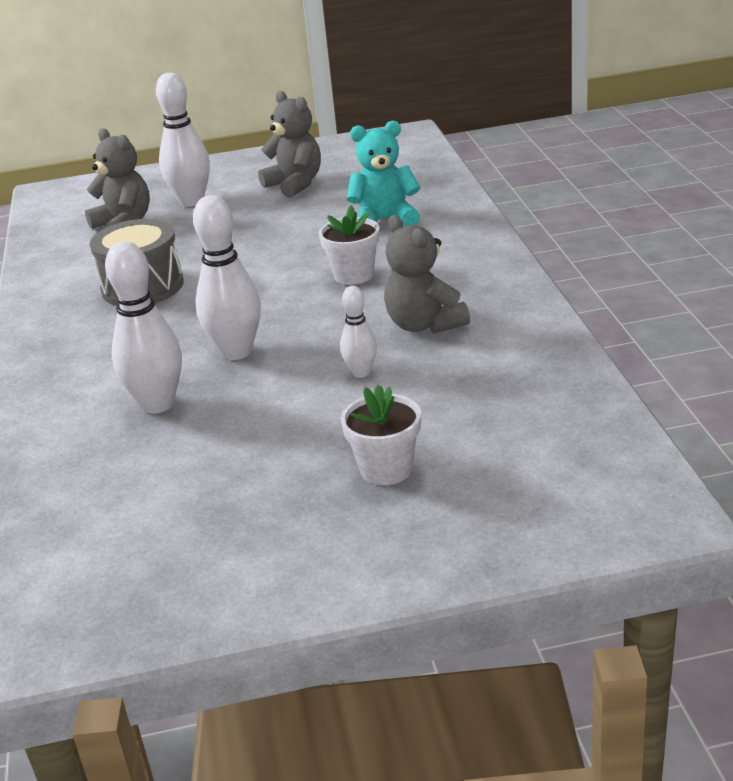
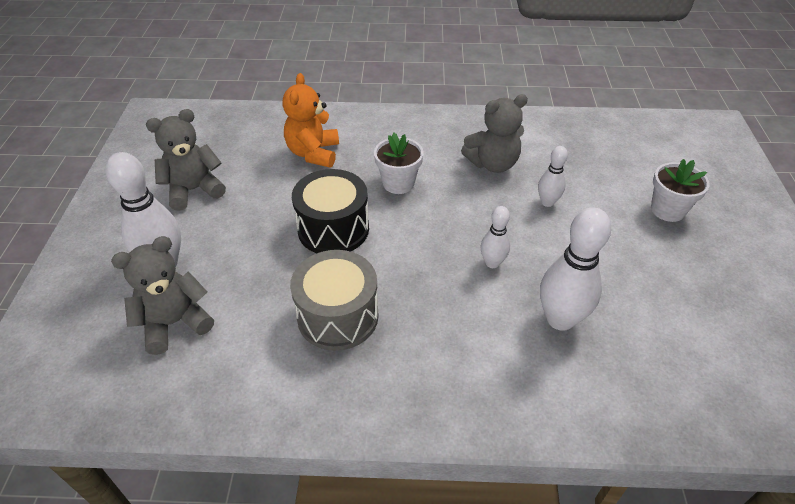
camera: 80 degrees left, 15 degrees up
white bowling pin [193,195,261,360] -> white bowling pin [481,206,510,268], size x0.55
turquoise teddy bear [347,121,420,226] -> orange teddy bear [282,73,339,168]
none -> black drum [292,169,369,253]

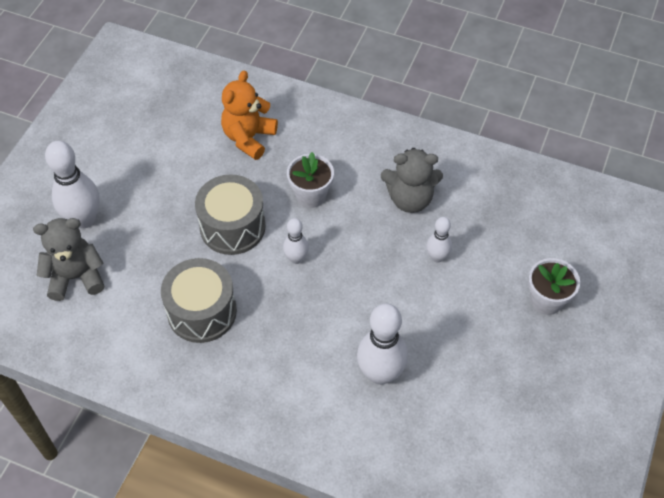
camera: 20 degrees right, 10 degrees up
grey teddy bear [146,109,226,211] -> none
black drum [292,169,369,253] -> grey drum [195,174,266,255]
white bowling pin [481,206,510,268] -> white bowling pin moved to [283,218,309,264]

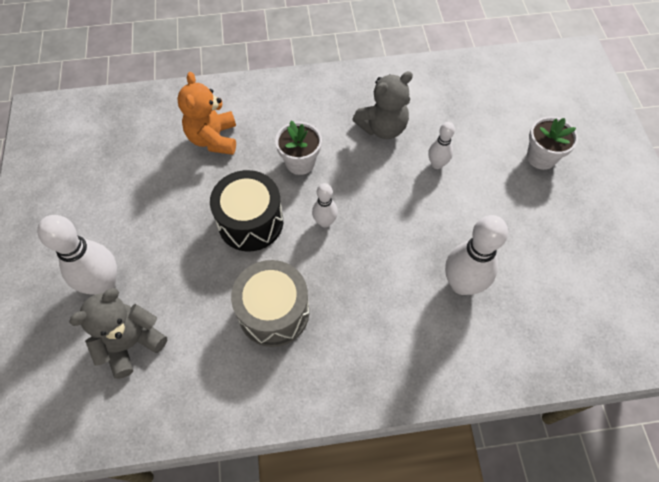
camera: 30 degrees left, 5 degrees up
grey drum [195,174,266,255] -> black drum [210,170,283,252]

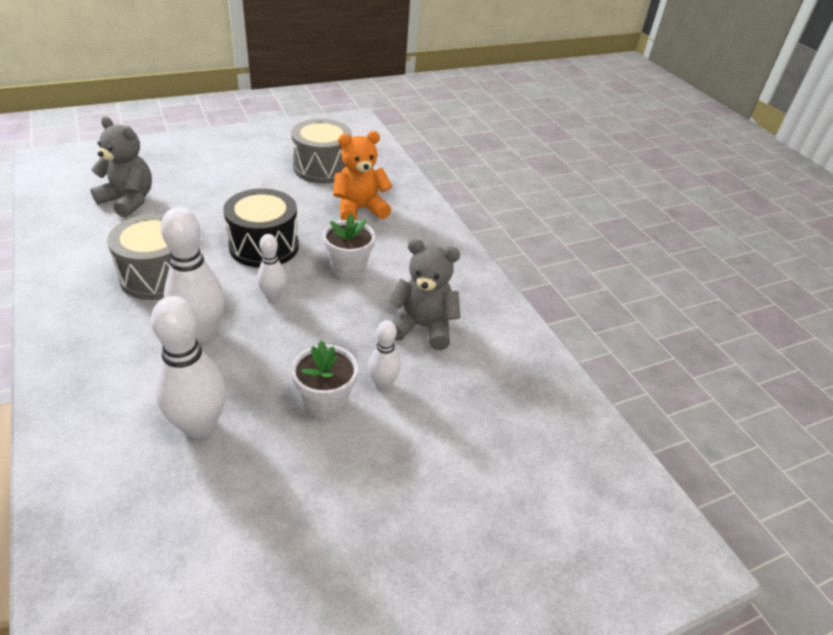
camera: 70 degrees right, 20 degrees down
white bowling pin [37,215,117,294] -> white bowling pin moved to [161,207,225,342]
grey teddy bear [352,71,413,139] -> grey teddy bear turned 150 degrees clockwise [387,239,461,350]
white flower pot [527,116,578,170] -> white flower pot moved to [292,340,358,419]
none -> grey drum [291,119,352,184]

